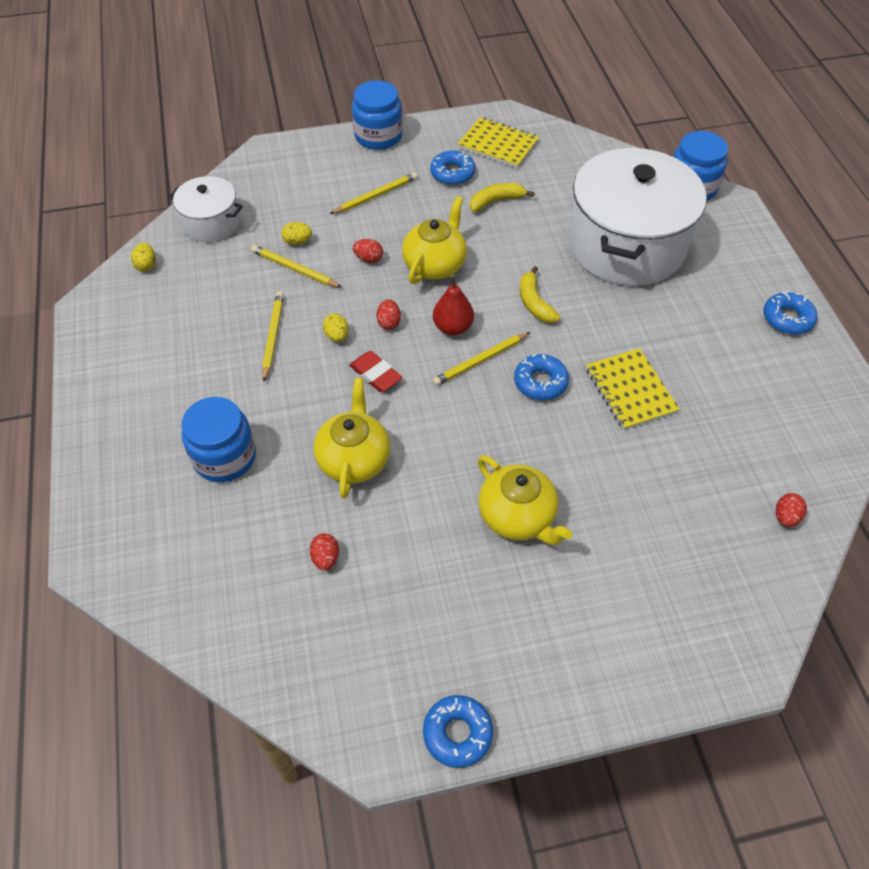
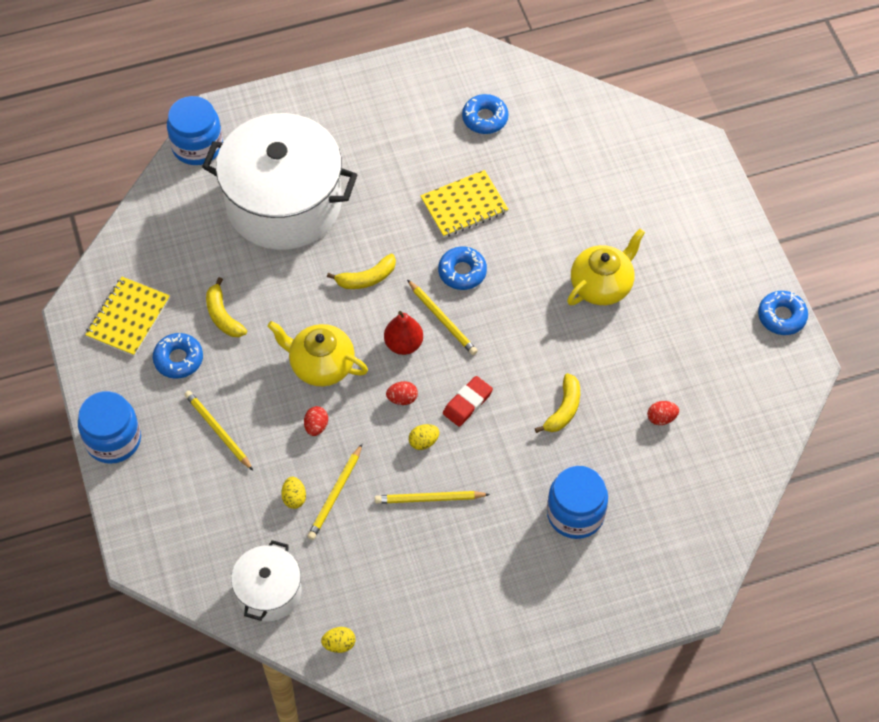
camera: 95 degrees left, 5 degrees up
yellow teapot [314,378,390,498] -> yellow banana [535,373,580,433]
blue donut [763,291,818,335] -> blue donut moved to [462,94,509,134]
red egg [776,493,807,527] -> none

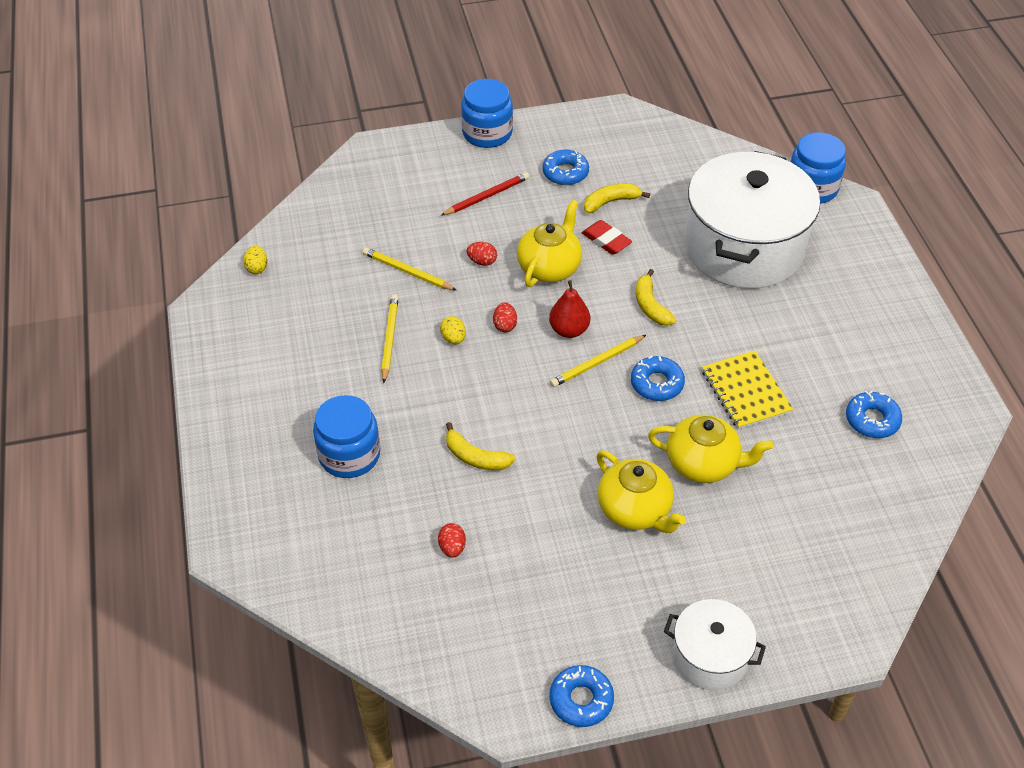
camera: 95 degrees right, 10 degrees down
yellow notebook [85,277,170,356] -> none
yellow pencil [184,391,253,470] -> red pencil [440,172,529,216]
white pot [231,540,301,621] -> white pot moved to [664,599,766,690]
yellow egg [281,477,306,509] -> none
red eraser [443,376,493,427] -> red eraser moved to [582,220,632,255]
none -> yellow teapot [648,415,773,483]

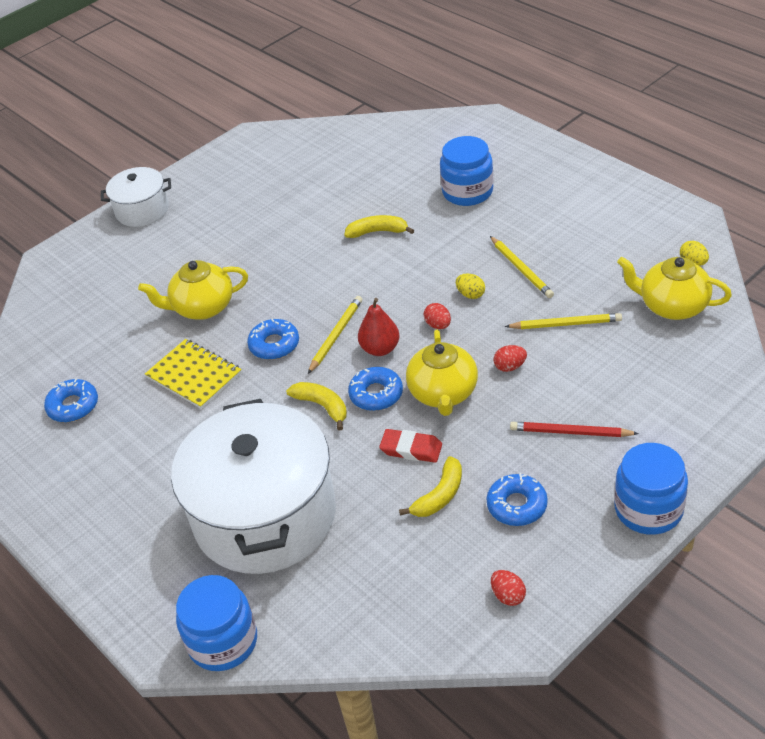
camera: 155 degrees right, 5 degrees down
red egg [438,523,466,557] -> red egg moved to [491,570,526,606]
red pencil [440,172,529,216] -> red pencil turned 75 degrees clockwise [510,422,639,437]
blue donut [550,665,614,727] -> blue donut moved to [348,367,403,411]
yellow teapot [597,451,686,533] -> yellow teapot moved to [617,257,732,320]

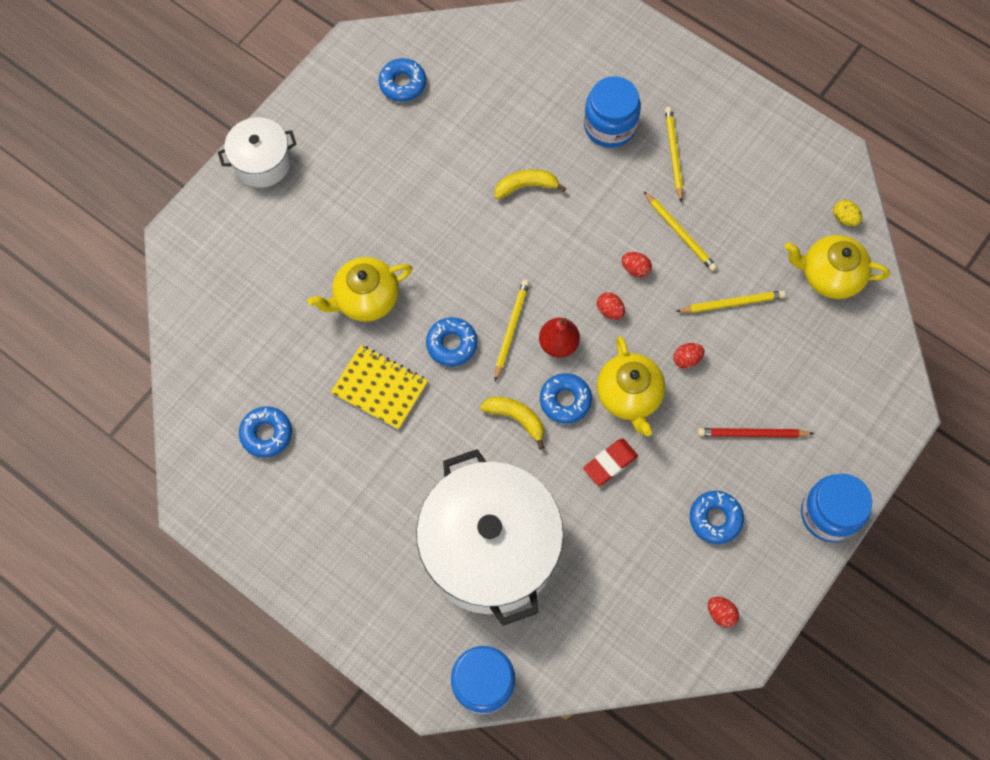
camera: 15 degrees left, 25 degrees up
red eraser [379,429,442,462] -> red eraser turned 45 degrees counterclockwise [583,438,638,486]
yellow banana [399,456,462,517] -> none
yellow egg [456,274,485,299] -> red egg [622,252,652,278]
none -> blue donut [379,58,426,102]
none -> yellow pencil [665,107,683,203]

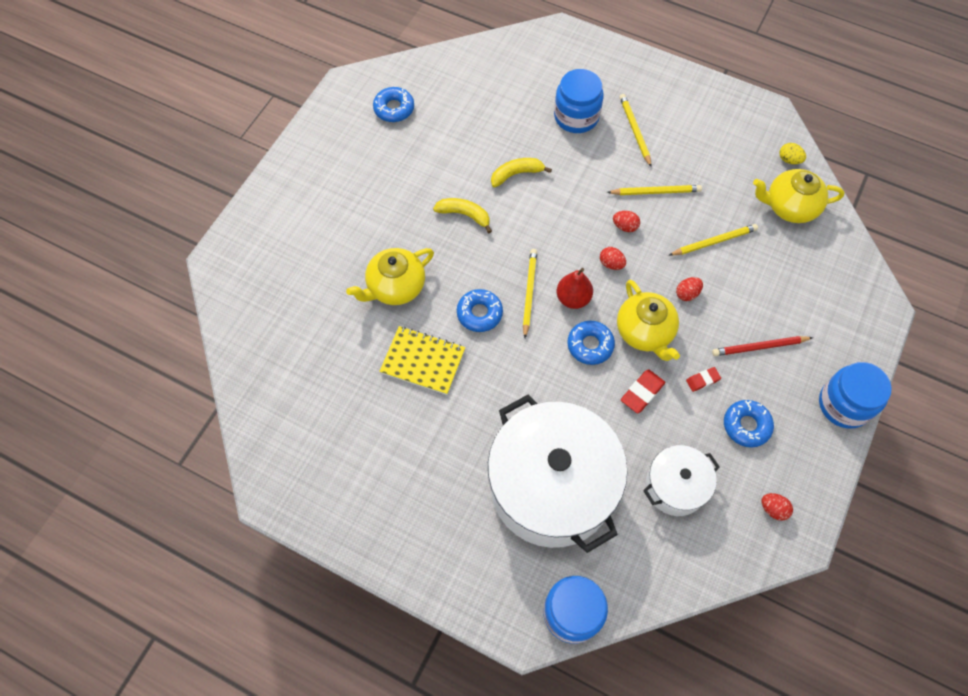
camera: 10 degrees left, 5 degrees down
white pot [218,117,296,188] -> white pot moved to [643,445,720,516]
blue donut [239,406,292,458] -> none
yellow banana [480,397,544,450] -> yellow banana moved to [433,198,492,233]
yellow pencil [644,191,717,271] -> yellow pencil turned 45 degrees counterclockwise [607,185,702,195]
none -> red eraser [686,367,721,392]

